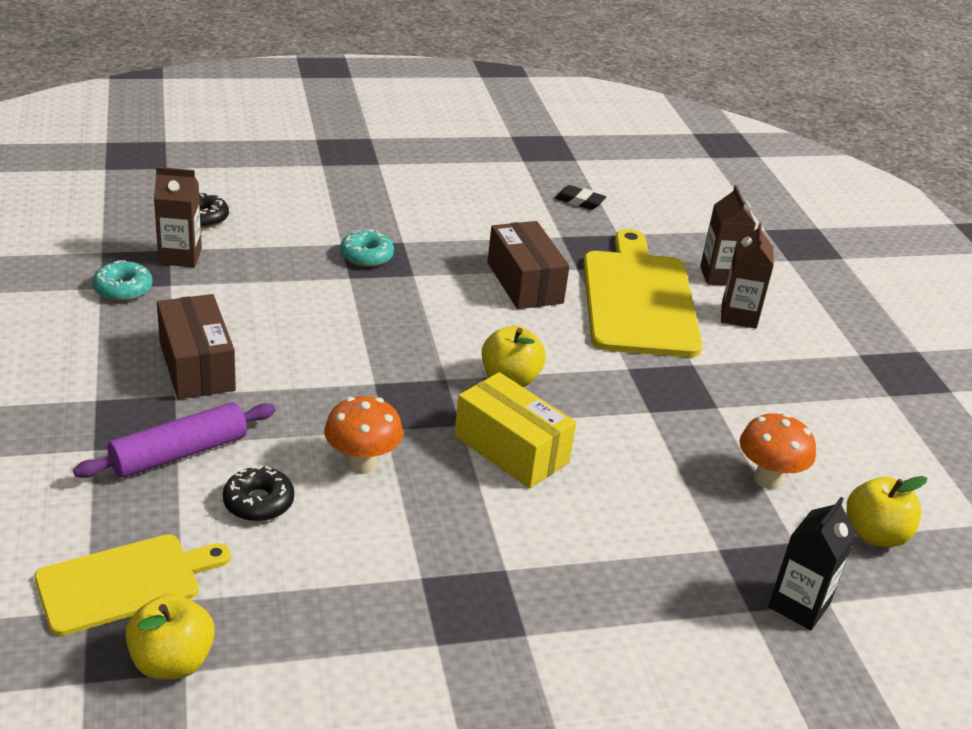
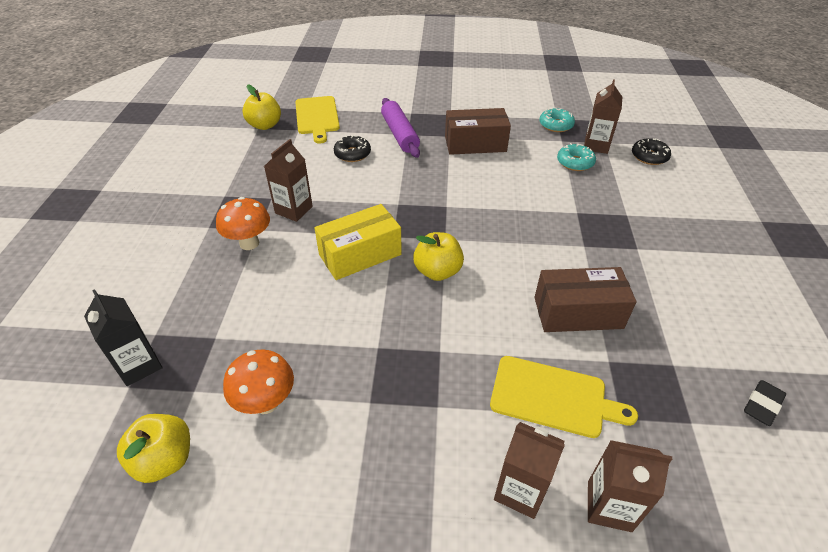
camera: 110 degrees right, 10 degrees up
orange mushroom [324,396,403,474] -> orange mushroom moved to [216,197,270,250]
turquoise donut [340,229,394,267] -> turquoise donut moved to [557,143,596,171]
yellow cutting board [583,229,702,357] -> yellow cutting board [490,356,638,438], size x0.61
none -> brown carton [264,139,313,222]

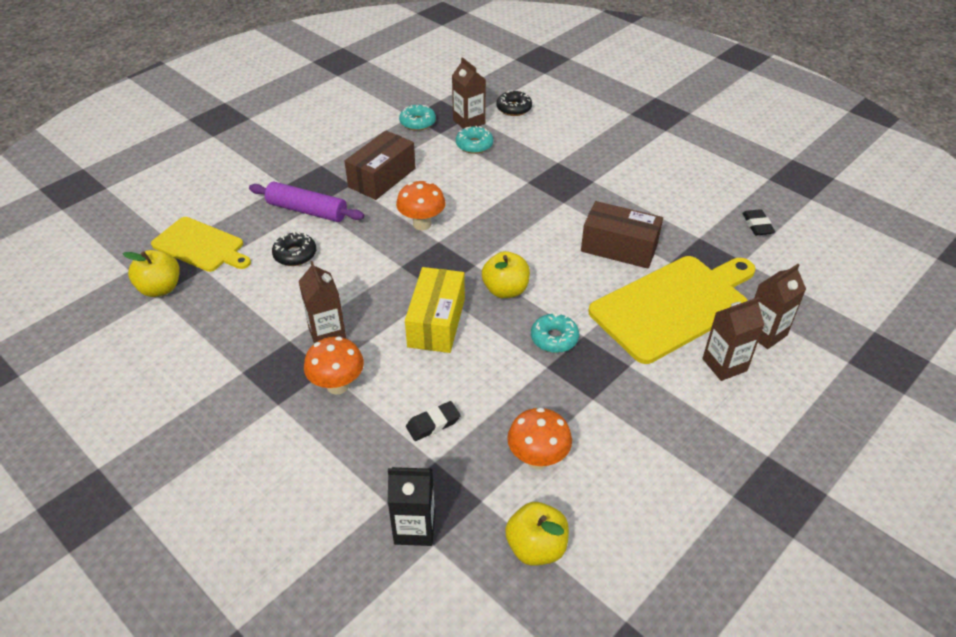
camera: 50 degrees left, 0 degrees up
yellow cutting board [490,356,638,438] -> yellow cutting board [588,256,756,364], size x1.63
brown box [534,267,636,332] -> brown box turned 75 degrees clockwise [581,201,663,269]
none -> orange mushroom [396,181,446,230]
none -> black eraser [406,401,461,441]
none -> turquoise donut [531,313,579,353]

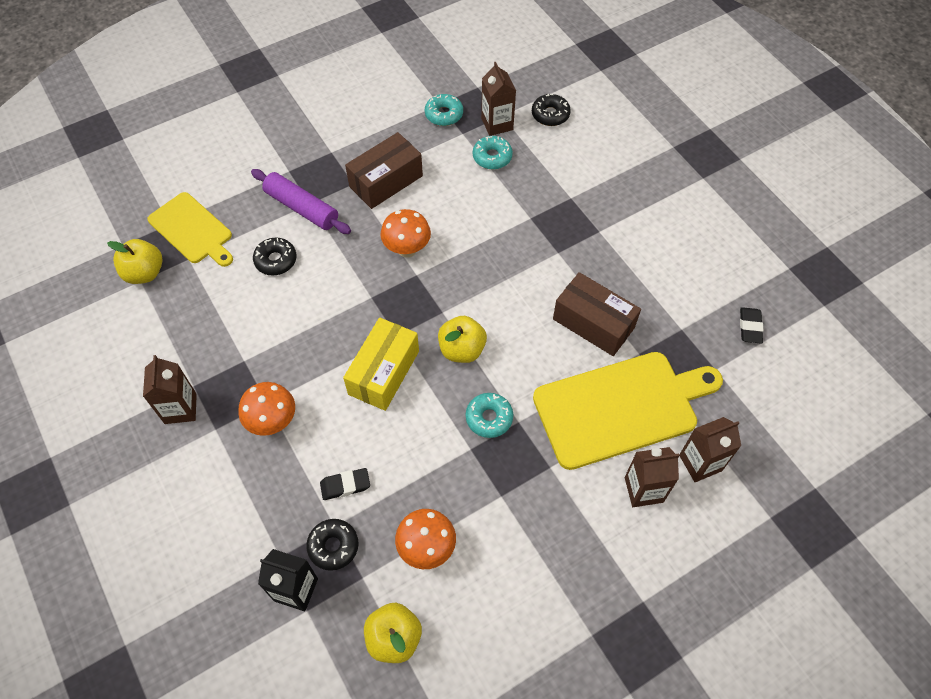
camera: 15 degrees right, 15 degrees up
brown carton [298,261,346,343] -> brown carton moved to [143,355,197,424]
none -> black donut [306,519,359,571]

